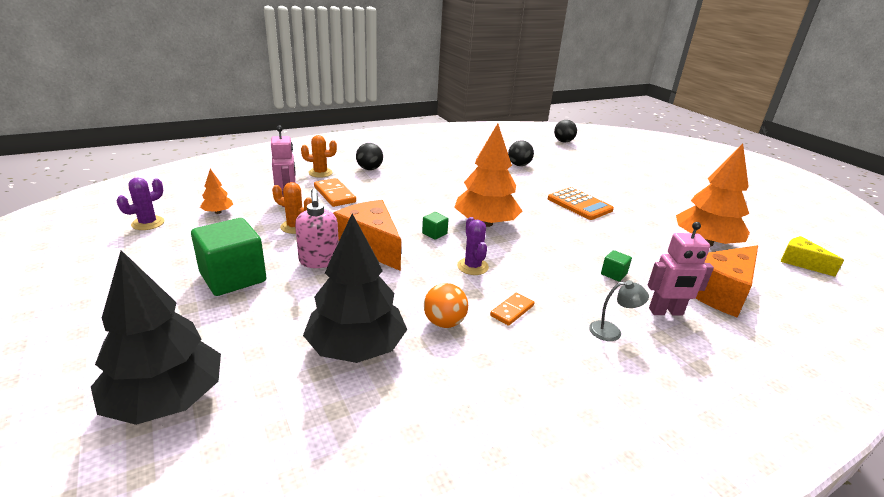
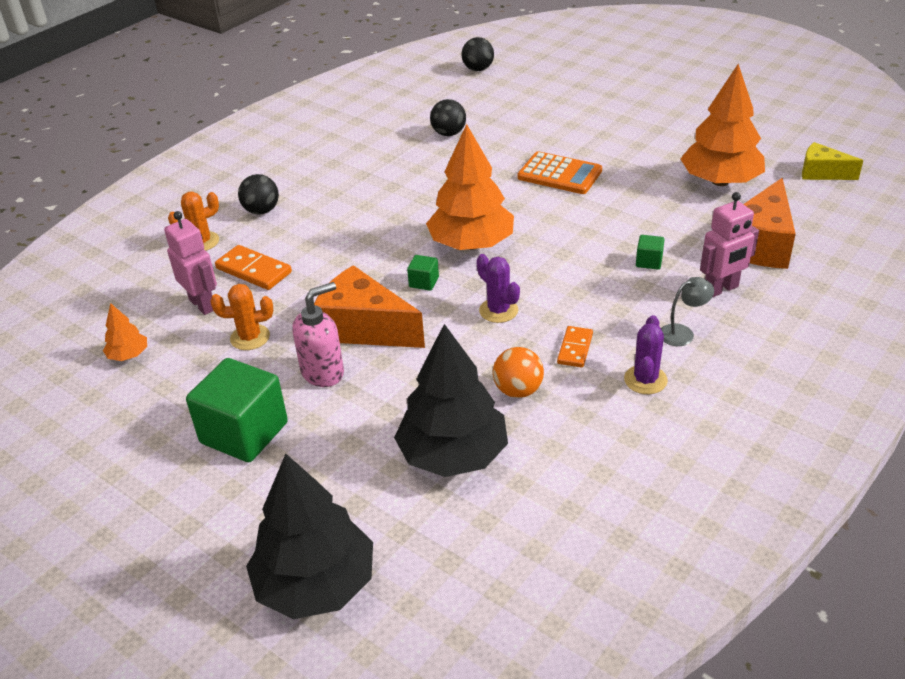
camera: 20 degrees left, 10 degrees up
purple cactus [117,177,165,230] -> purple cactus moved to [624,315,668,394]
pink soap dispenser [295,189,339,268] -> pink soap dispenser turned 90 degrees counterclockwise [292,282,344,387]

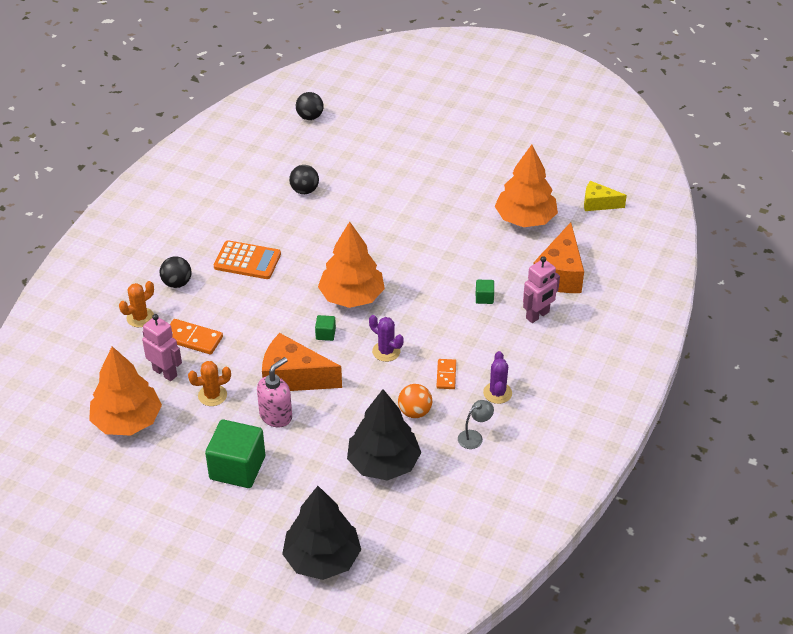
camera: 15 degrees left, 5 degrees up
orange tree [103,303,147,361] -> orange tree [89,346,162,436], size x2.23
orange calculator [518,151,602,194] -> orange calculator moved to [214,240,281,279]
grey lamp [661,277,714,346] -> grey lamp moved to [458,400,494,449]

